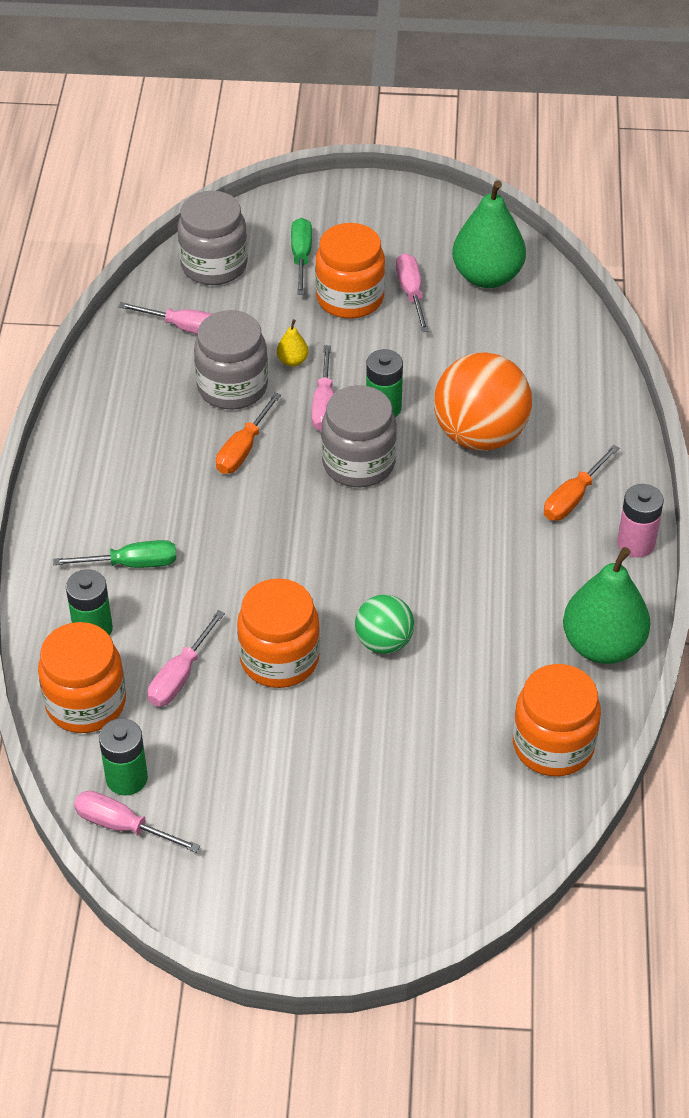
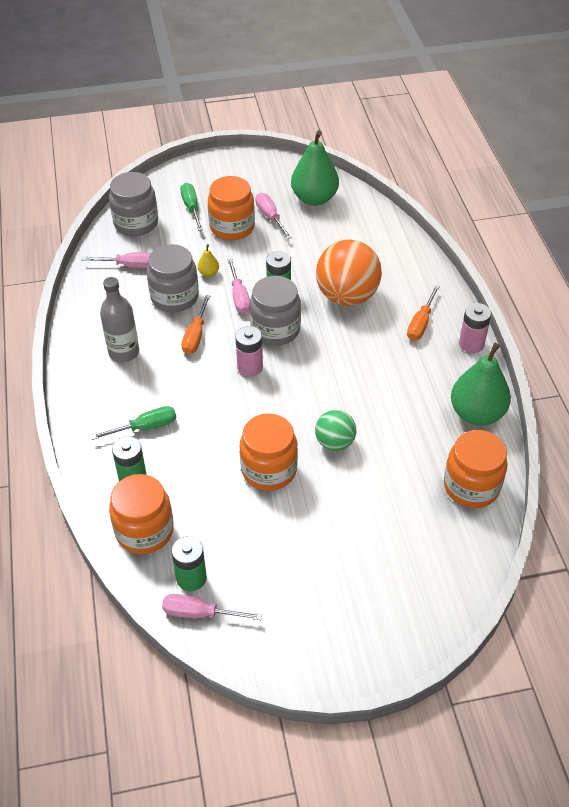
camera: 15 degrees left, 0 degrees up
pink screwdriver [148,610,225,707] -> none
none -> grey bottle [100,277,139,362]
none -> pink battery [235,326,263,377]

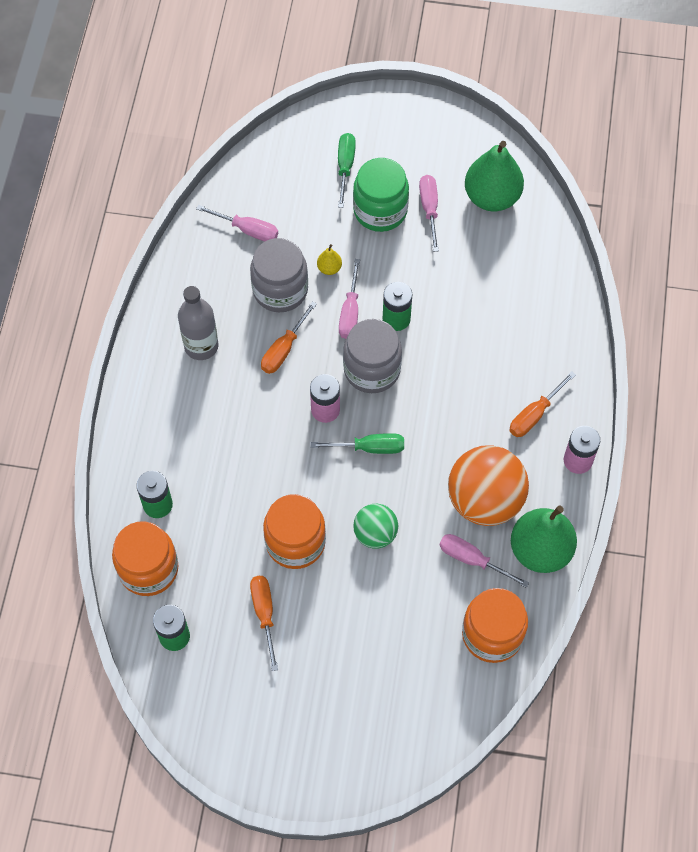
camera: 20 degrees right, 15 degrees up
green screwdriver [91,406,176,440] -> green screwdriver moved to [311,433,404,454]
grey jar [109,172,158,236] -> none
pink screwdriver [162,594,262,620] -> pink screwdriver moved to [439,534,529,588]
orange jar [208,176,255,240] -> green jar [353,158,409,232]
orange ball [316,240,382,306] -> orange ball moved to [448,445,529,526]
none -> orange screwdriver [250,576,278,671]

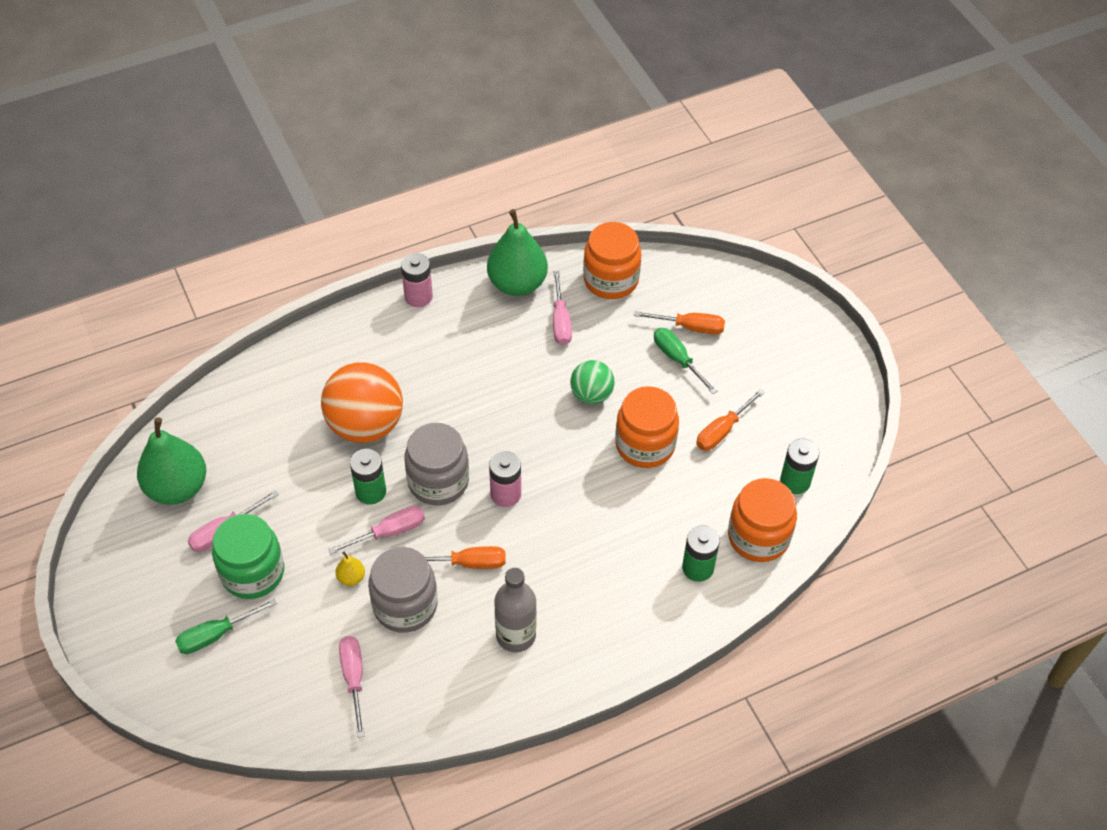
camera: 125 degrees left, 10 degrees down
green screwdriver [311,433,404,454] -> green screwdriver moved to [654,328,718,394]
orange ball [448,445,529,526] -> orange ball moved to [321,362,403,443]
orange screwdriver [509,371,576,437] -> orange screwdriver moved to [634,311,725,334]

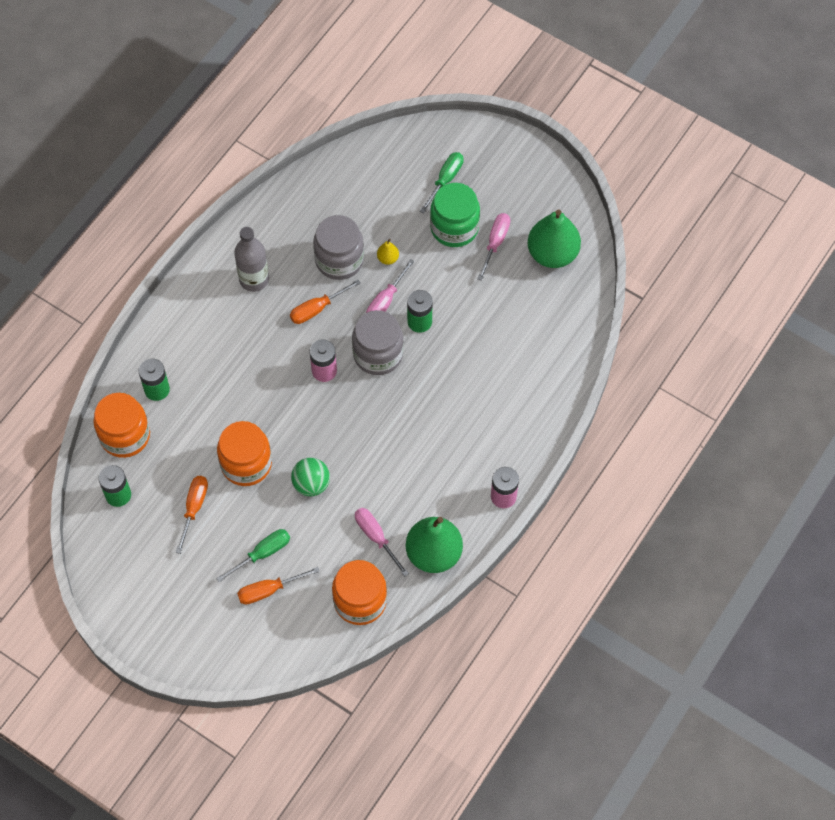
camera: 150 degrees right, 10 degrees up
orange ball [321,362,403,443] -> none
pink screwdriver [339,636,365,738] -> none
green screwdriver [654,328,718,394] -> green screwdriver turned 60 degrees counterclockwise [216,529,290,582]

